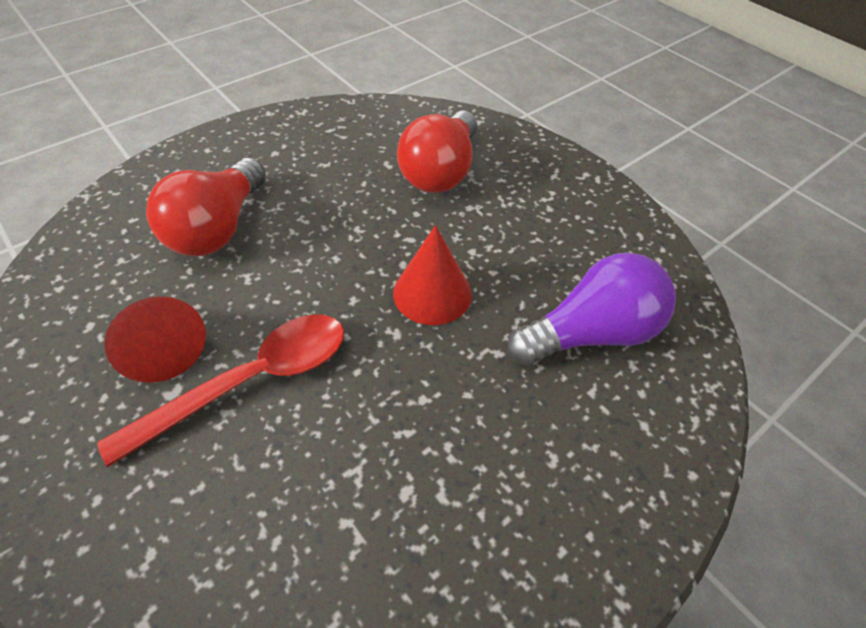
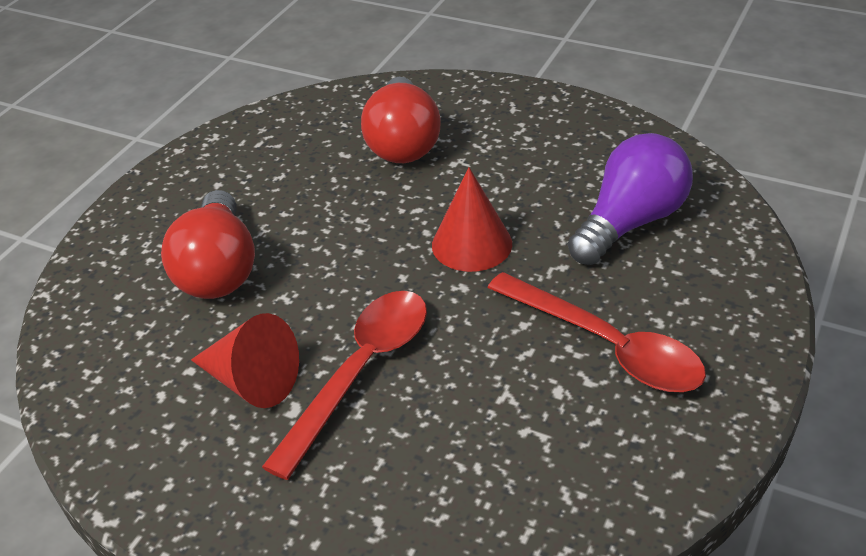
camera: 20 degrees left, 10 degrees down
none -> red spoon [487,272,706,392]

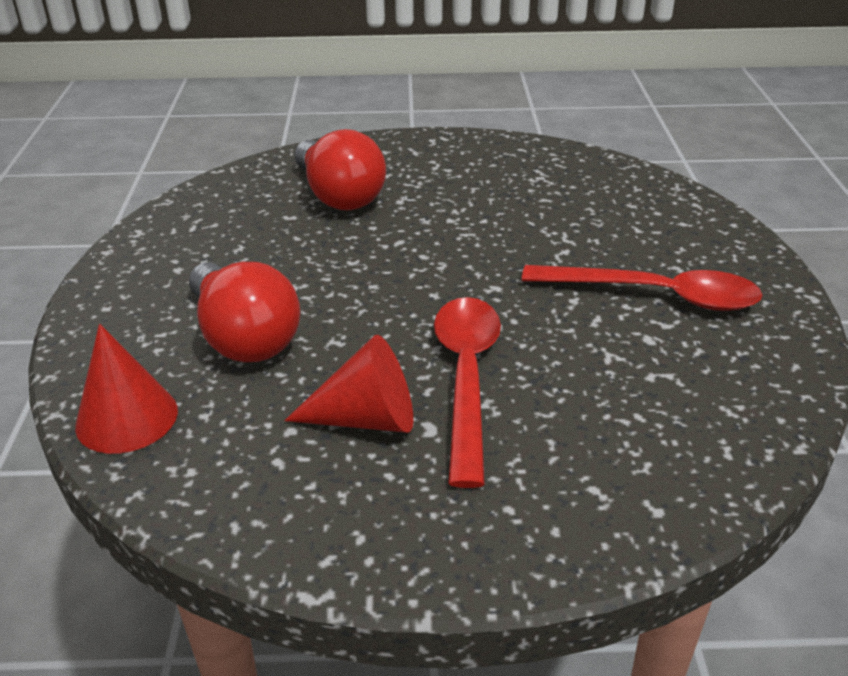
camera: 30 degrees left, 5 degrees down
red cone [432,167,512,272] -> red cone moved to [75,323,178,454]
purple light bulb [568,133,693,265] -> none

